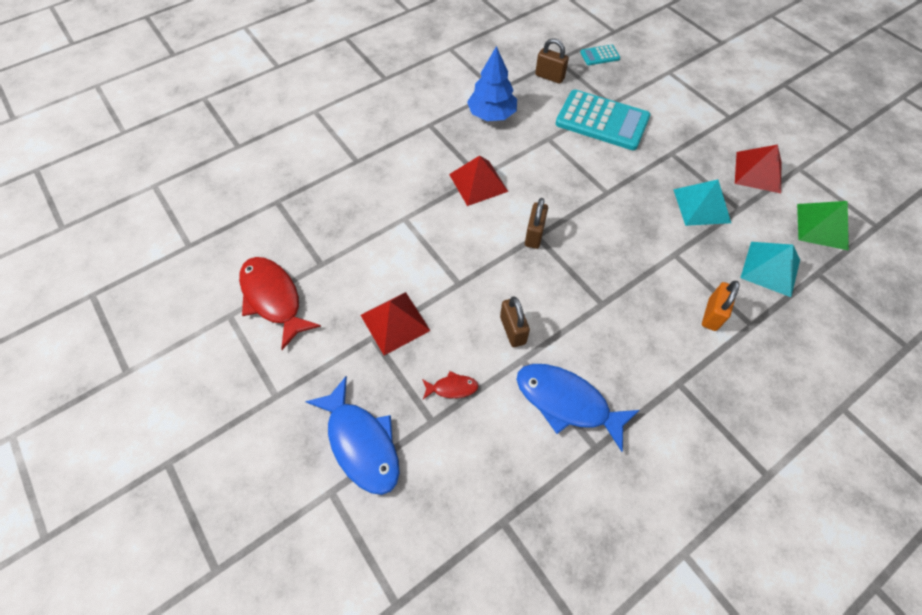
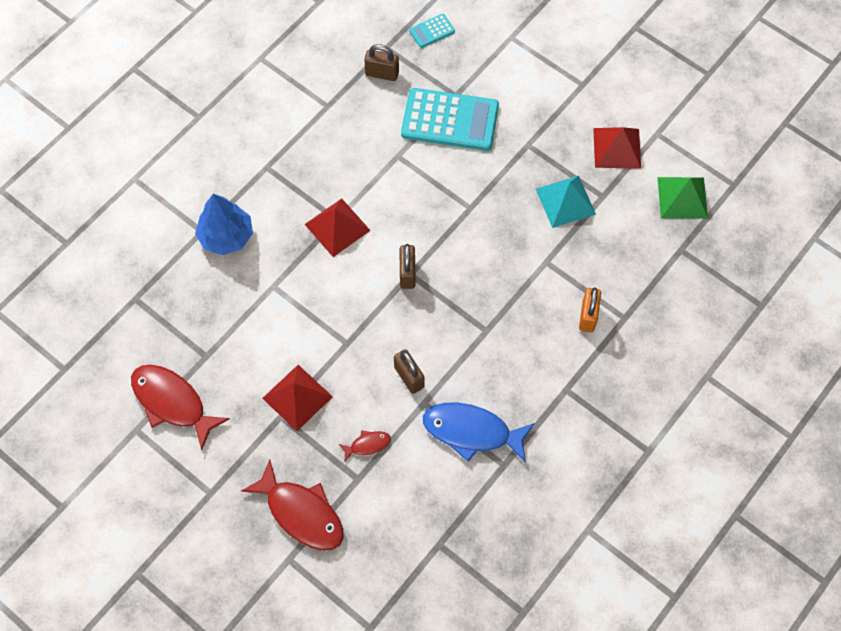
camera: 15 degrees left, 5 degrees up
blue fish [305,376,400,495] -> red fish [241,459,344,551]
blue tree [467,46,517,121] -> blue tree moved to [195,194,253,255]
turquoise pyramid [740,242,800,297] -> none

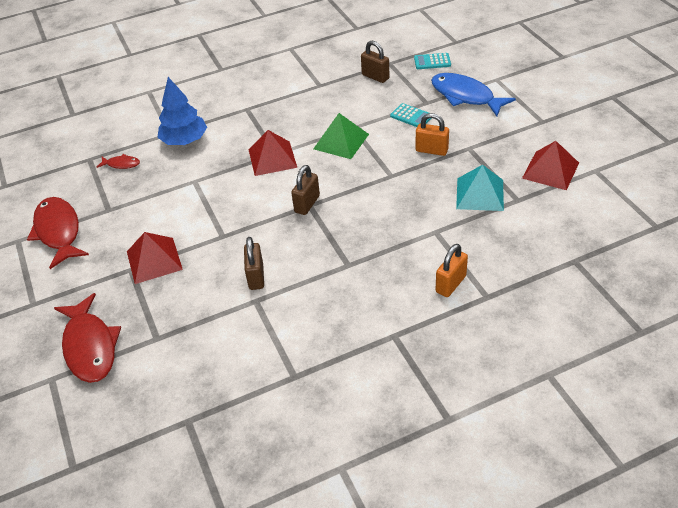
camera: 30 degrees right, 20 degrees down
red fish [339,430,391,461] -> red fish moved to [97,154,140,169]
turquoise calculator [401,88,499,151] -> turquoise calculator [390,103,432,127], size x0.46
blue fish [423,403,535,463] -> blue fish moved to [431,73,516,116]
green pyramid [657,177,708,219] -> green pyramid moved to [313,113,369,159]
none -> orange padlock [416,113,449,156]

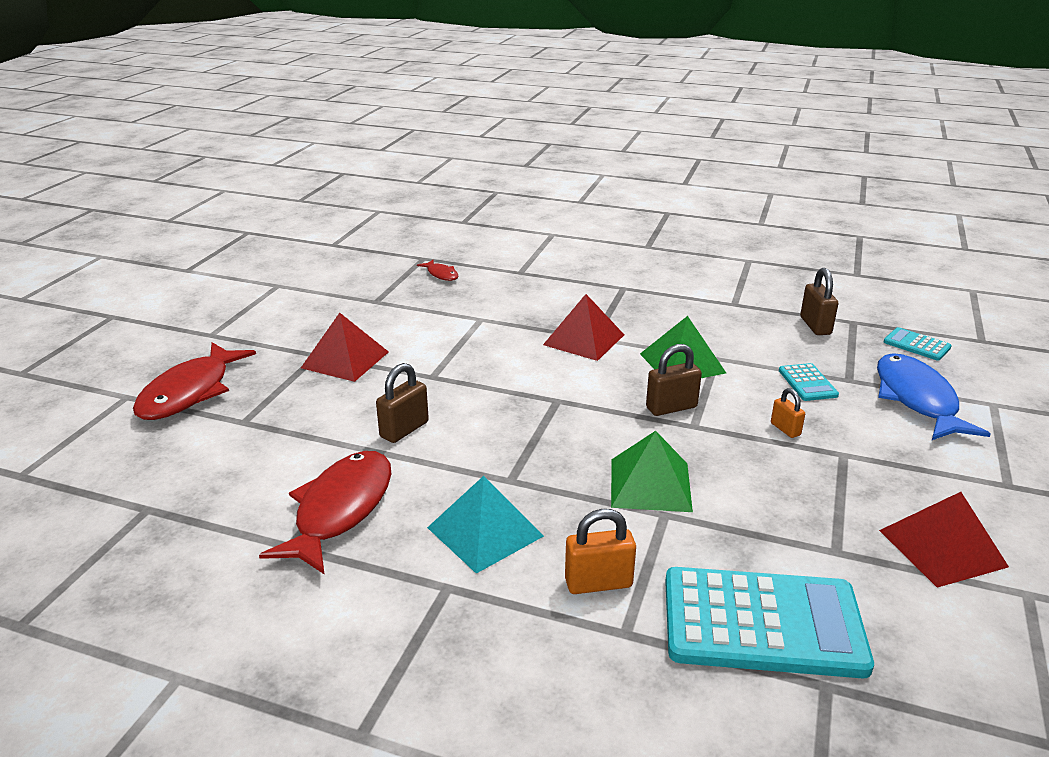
camera: 40 degrees right, 15 degrees down
red fish [27,197,89,269] -> red fish moved to [259,451,391,575]
blue tree [157,77,207,145] -> none
brown padlock [291,165,320,215] -> brown padlock moved to [646,344,702,416]
orange padlock [416,113,449,156] -> orange padlock [771,388,805,438], size x0.63
turquoise pyramid [456,165,504,211] -> turquoise pyramid moved to [427,476,544,574]
none -> green pyramid [611,431,693,512]
none -> turquoise calculator [665,567,874,678]

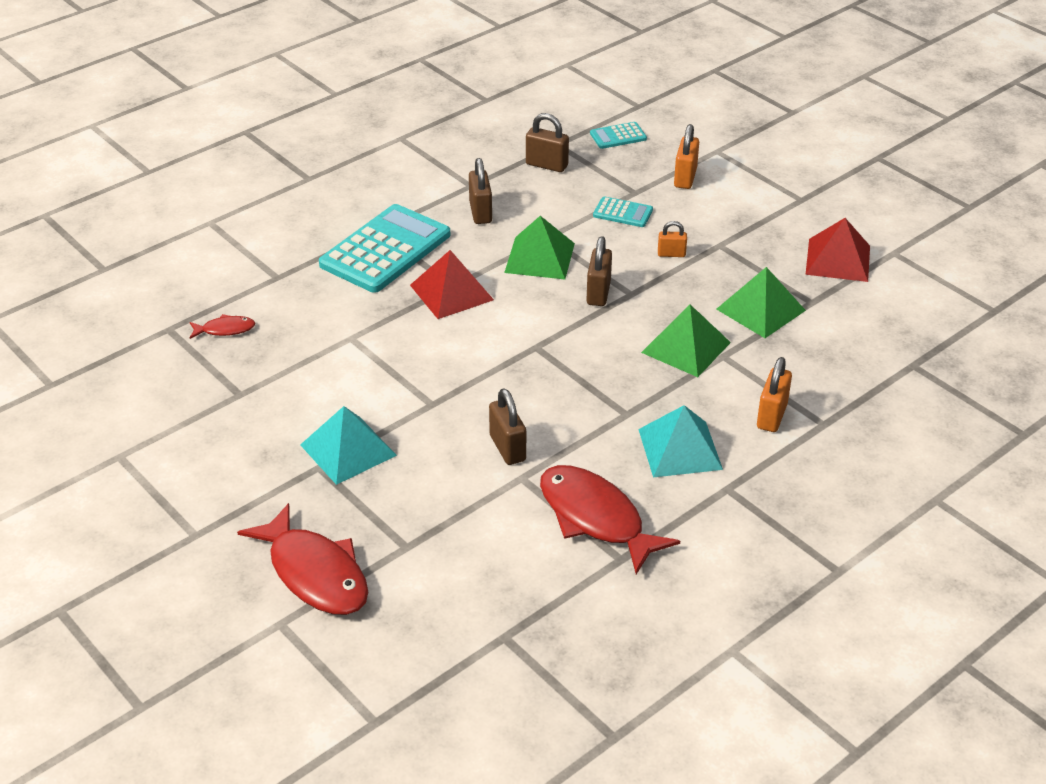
camera: 60 degrees left, 10 degrees up
red pyramid [301,313,389,382] -> turquoise pyramid [300,406,397,485]
turquoise calculator [665,567,874,678] -> turquoise calculator moved to [319,204,450,293]
blue fish [877,353,991,440] -> orange padlock [674,124,699,189]
none -> brown padlock [469,158,492,224]
none -> green pyramid [716,267,806,338]

